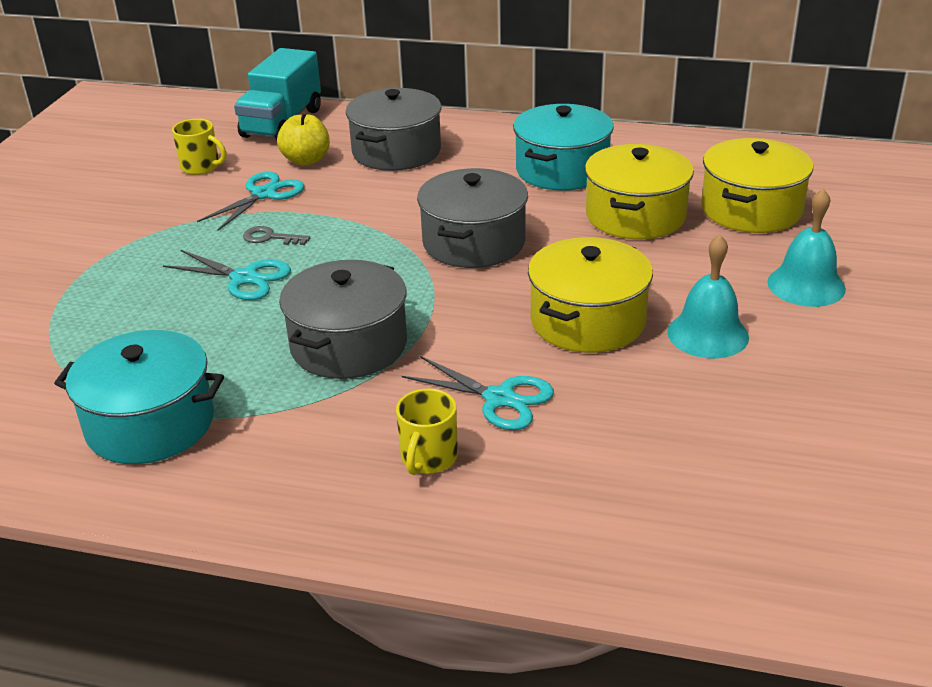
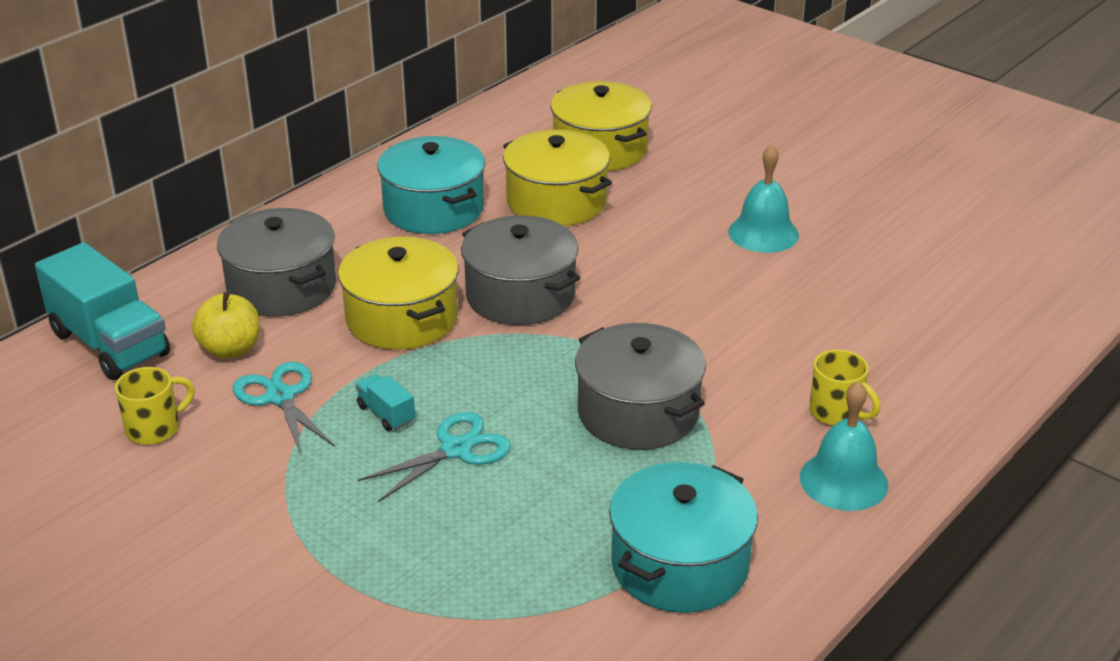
camera: 65 degrees left, 0 degrees up
grey key [243,226,310,245] -> turquoise truck [356,374,415,431]
turquoise scissors [402,356,554,430] -> none
yellow pot [528,237,653,353] -> yellow pot moved to [338,237,459,350]
turquoise bell [767,188,846,307] -> turquoise bell moved to [800,381,888,511]

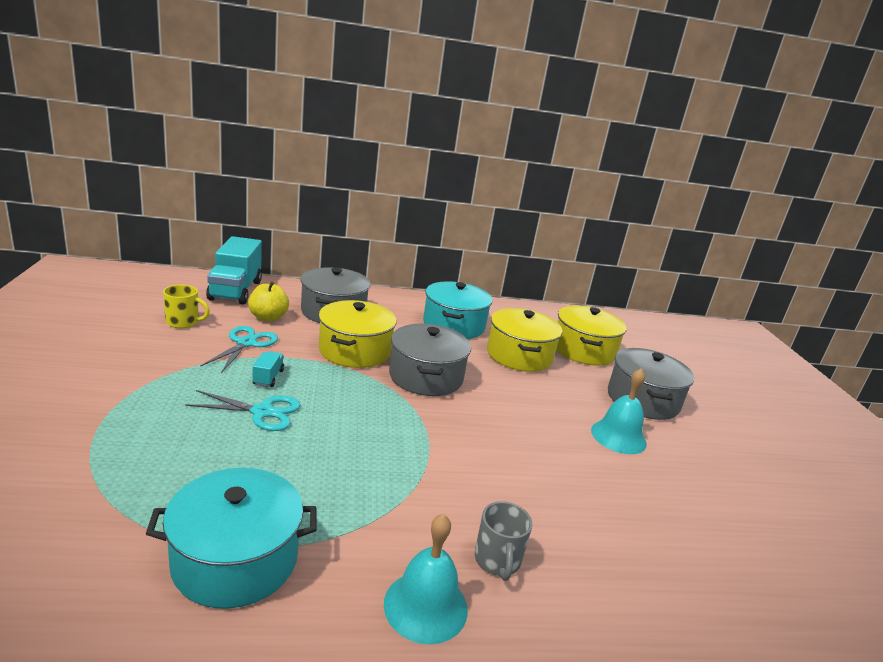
camera: 40 degrees right, 10 degrees down
grey pot [575,323,706,450] -> grey pot moved to [608,348,694,420]
yellow mug [809,350,880,426] -> grey mug [475,501,533,581]

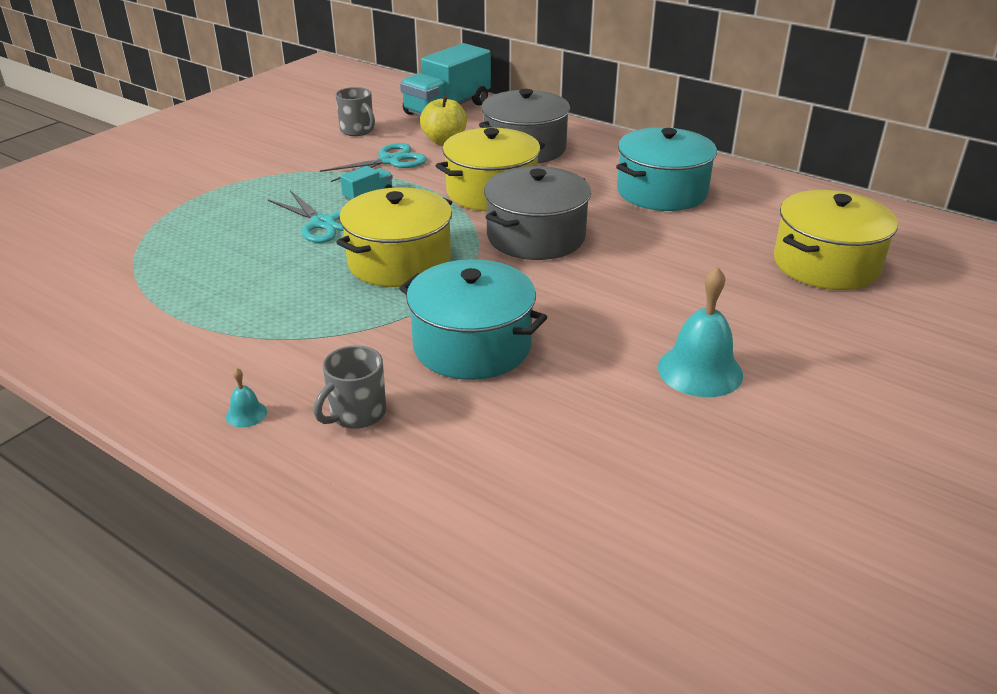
camera: 45 degrees right, 10 degrees up
turquoise pot [146,468,317,609] -> turquoise pot moved to [399,259,547,380]
yellow mug [163,285,210,328] -> grey mug [336,87,375,136]
turquoise bell [384,514,468,644] -> turquoise bell [226,368,267,427], size x0.45
yellow pot [487,308,562,372] -> yellow pot moved to [336,187,452,287]
grey pot [608,348,694,420] -> none

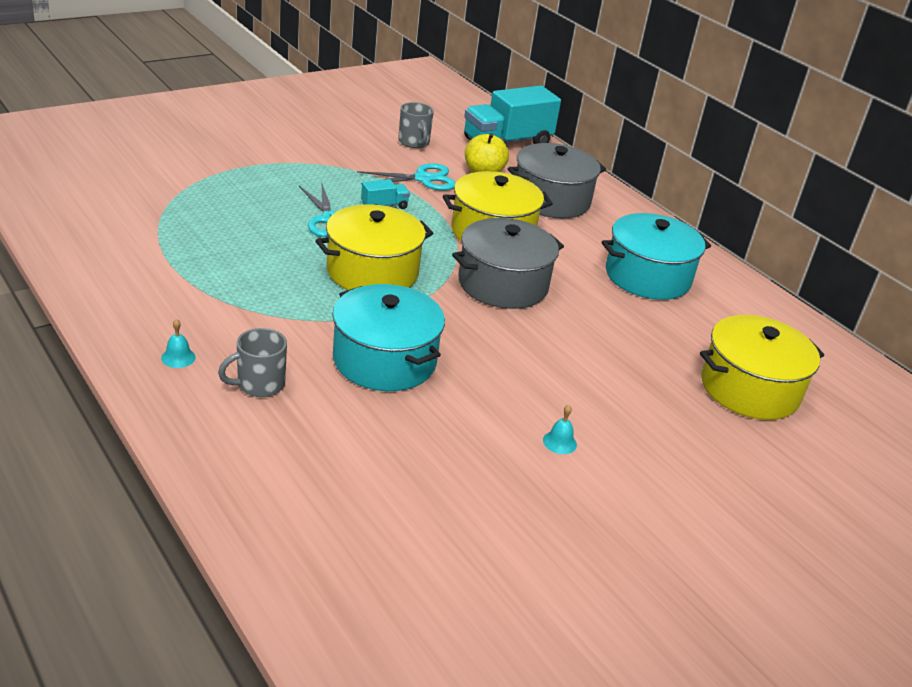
camera: 15 degrees right, 0 degrees up
turquoise bell [658,266,743,397] -> turquoise bell [543,405,577,454], size x0.45

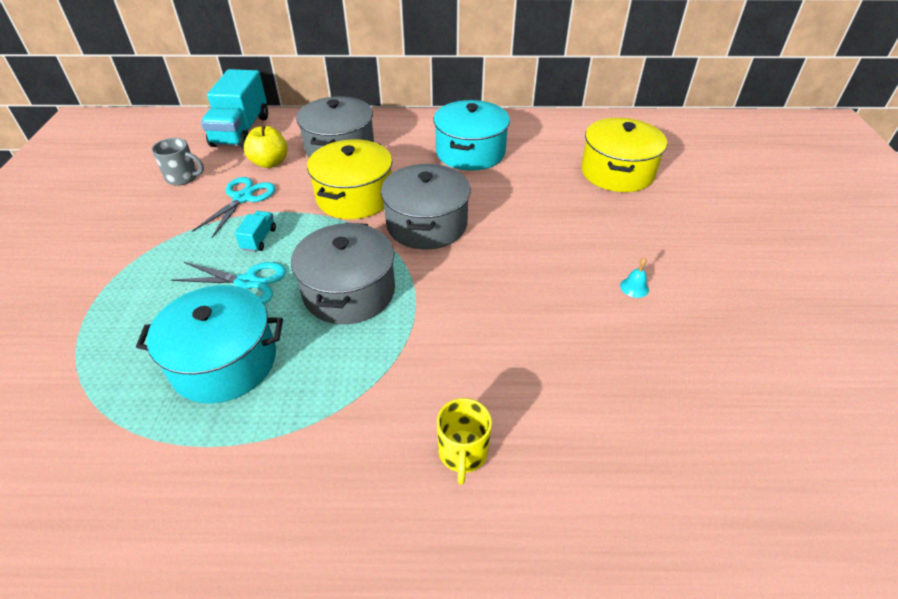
camera: 50 degrees left, 10 degrees up
turquoise bell [161,319,196,368] -> none
grey mug [218,328,287,397] -> yellow mug [437,398,492,485]
yellow pot [315,205,434,290] -> grey pot [291,223,395,324]
turquoise pot [332,284,445,391] -> turquoise pot moved to [136,285,283,403]

